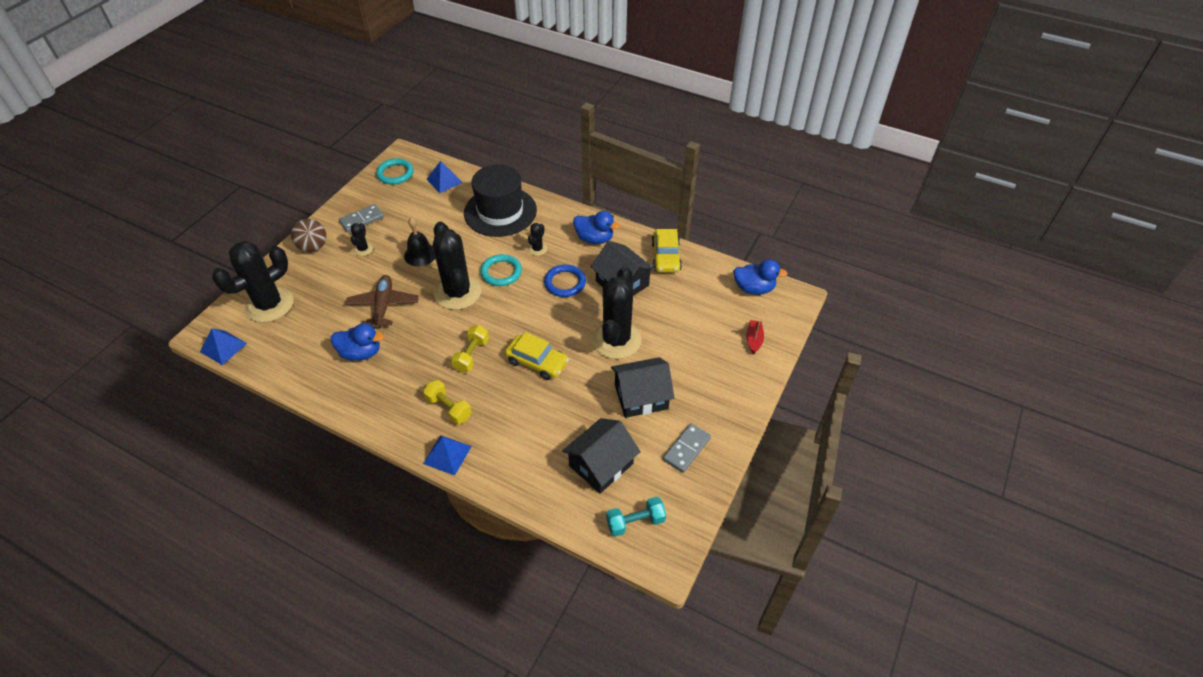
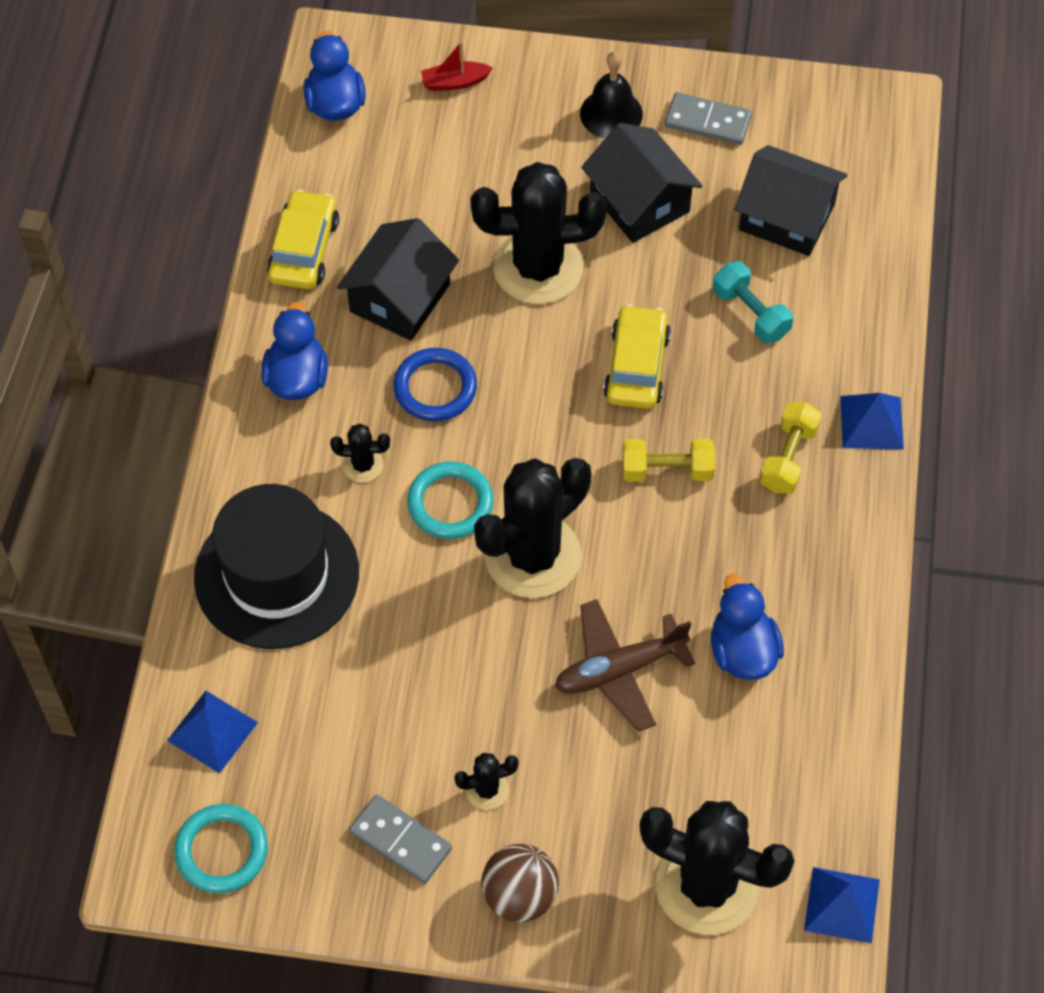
camera: 110 degrees left, 10 degrees up
black bell [404,218,435,266] -> black bell moved to [580,52,643,138]
turquoise dumbbell [606,497,666,537] -> turquoise dumbbell moved to [713,261,793,344]
yellow car [651,229,682,272] -> yellow car turned 60 degrees counterclockwise [267,189,339,289]

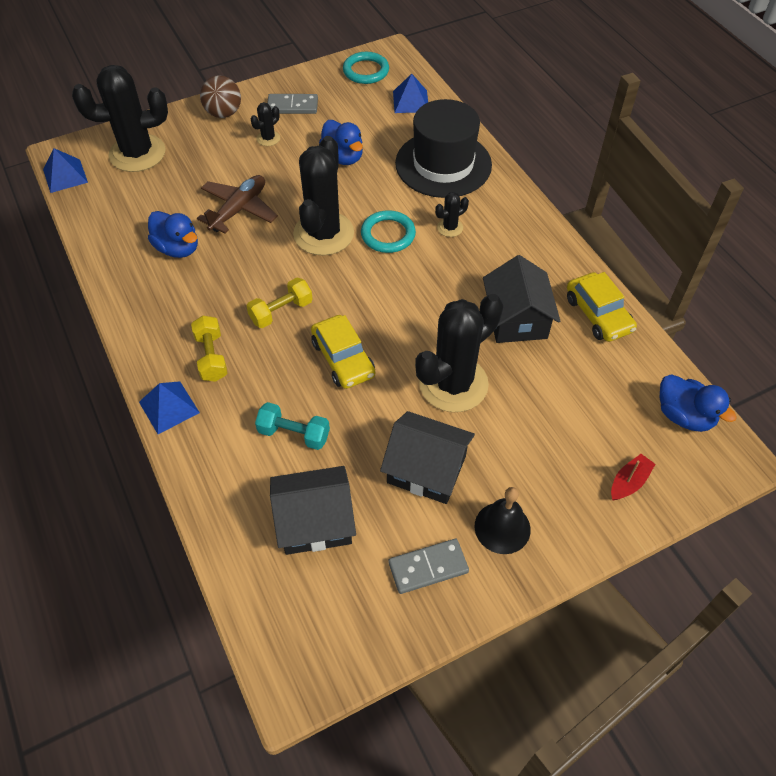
camera: 145 degrees right, 5 degrees down
blue duck [262,302,328,400] -> blue duck moved to [319,120,363,165]
blue ring [393,348,477,421] -> none

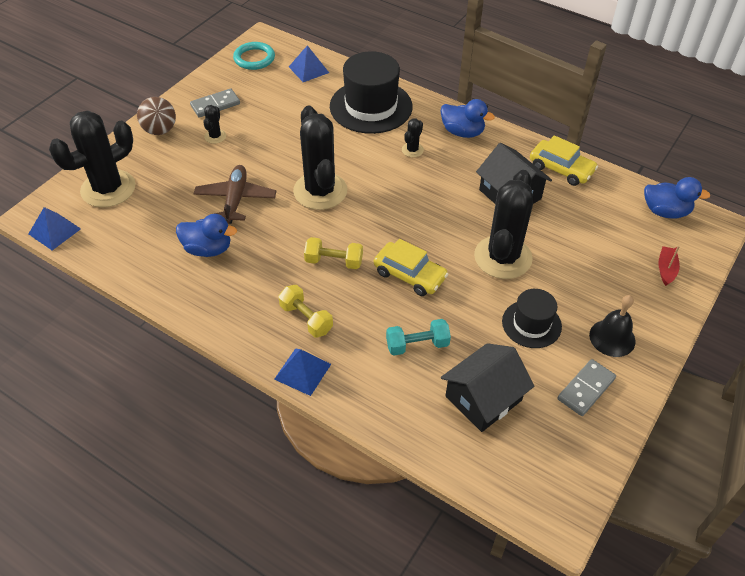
camera: 30 degrees left, 5 degrees down
yellow dumbbell [247,278,313,328] -> yellow dumbbell turned 75 degrees clockwise [304,237,363,269]
blue duck [319,120,363,165] -> blue duck moved to [440,99,495,138]
turquoise ring [361,210,416,253] -> none
black house [380,411,475,504] -> black hat [502,289,562,348]

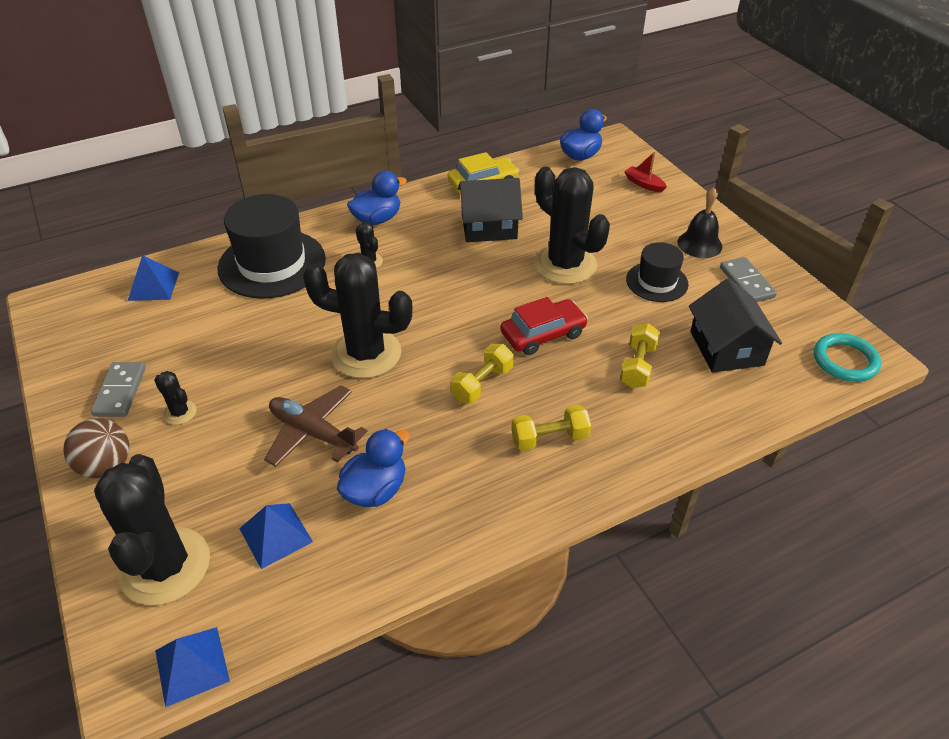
camera: 60 degrees left, 5 degrees down
turquoise ring [233,42,275,70] -> turquoise ring moved to [814,333,881,382]
blue pyramid [274,348,331,396] -> blue pyramid moved to [239,503,313,569]
yellow car [374,239,448,296] -> red car [500,297,588,355]
turquoise dumbbell [386,319,451,356] -> yellow dumbbell [620,323,660,388]

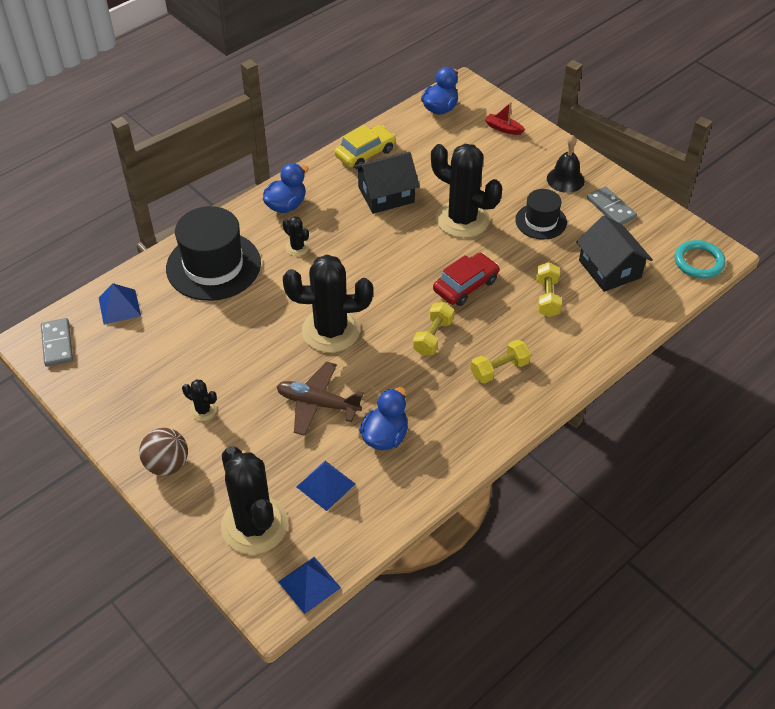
camera: 15 degrees left, 5 degrees up
grey domino [91,362,146,417] -> grey domino moved to [41,318,73,367]

